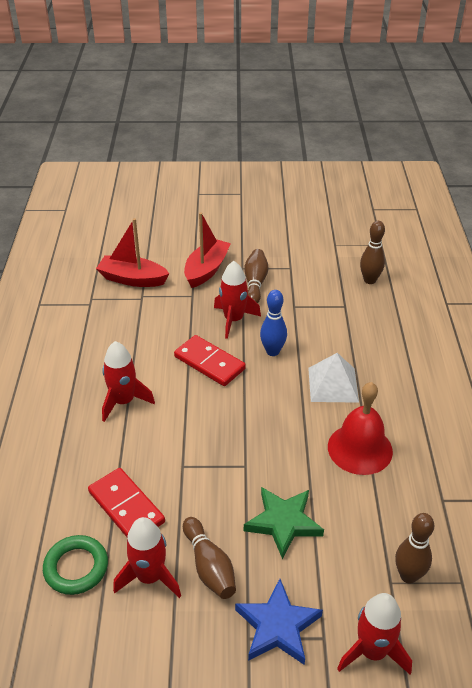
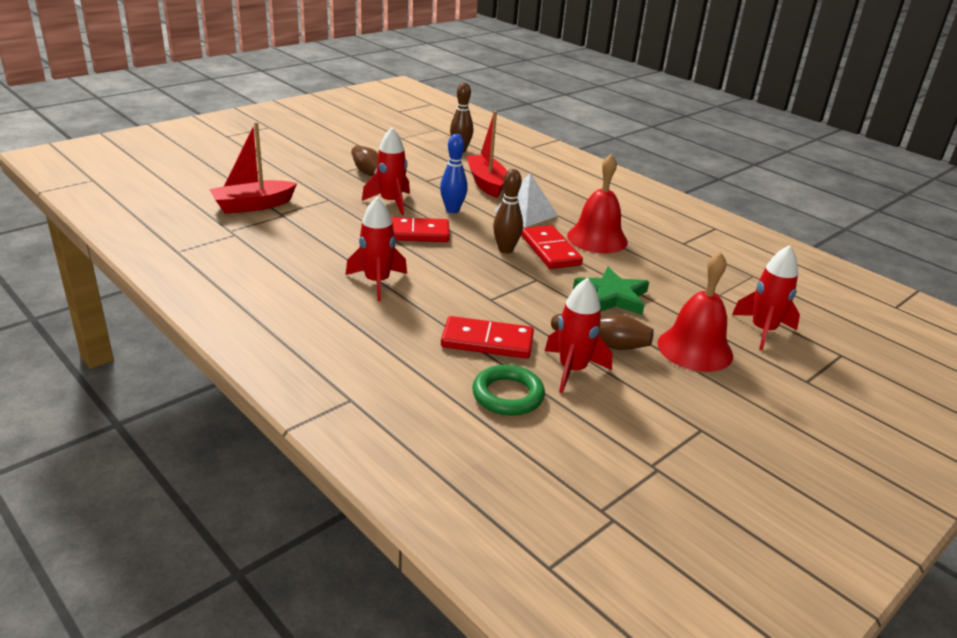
camera: 45 degrees left, 10 degrees down
red boat [184,212,231,288] -> red boat moved to [467,111,507,198]
blue star [235,579,323,665] -> red bell [657,252,733,372]
brown bowling pin [395,513,435,584] -> brown bowling pin moved to [493,169,523,254]
none -> red domino [521,225,583,269]

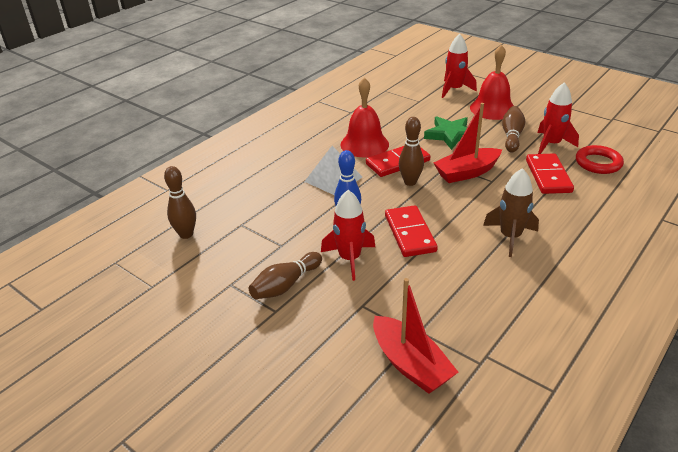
camera: 95 degrees left, 5 degrees up
red rocket [346,197,407,301] -> brown rocket [483,168,539,257]
red boat [467,111,507,198] -> red boat moved to [433,103,502,183]
green ring [472,365,545,416] -> red ring [576,145,624,174]

